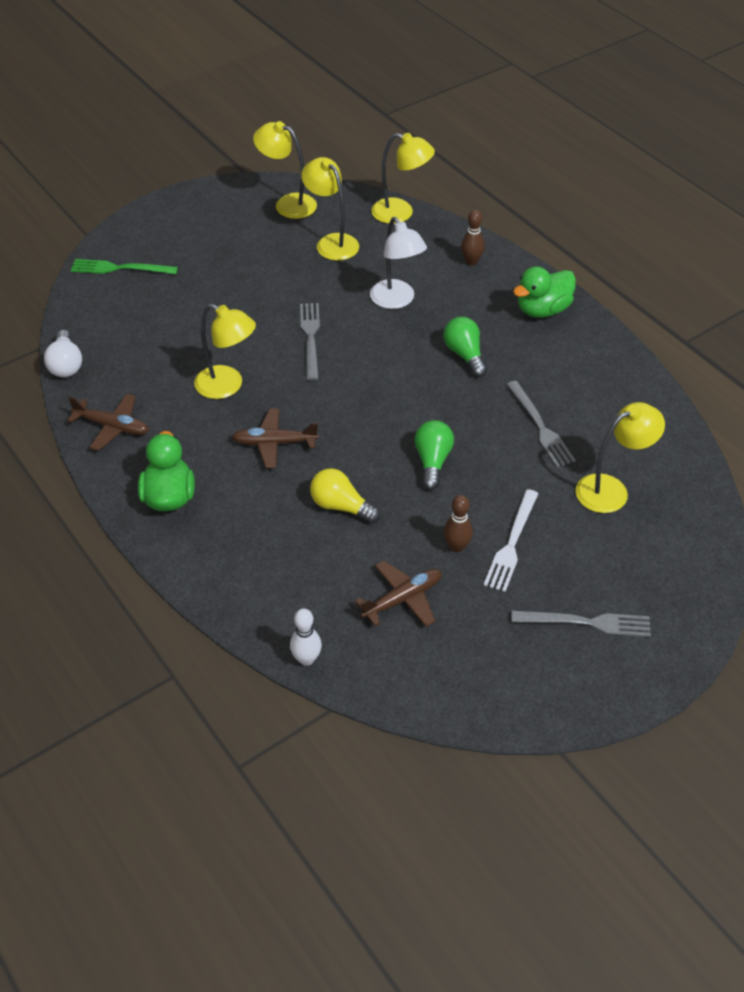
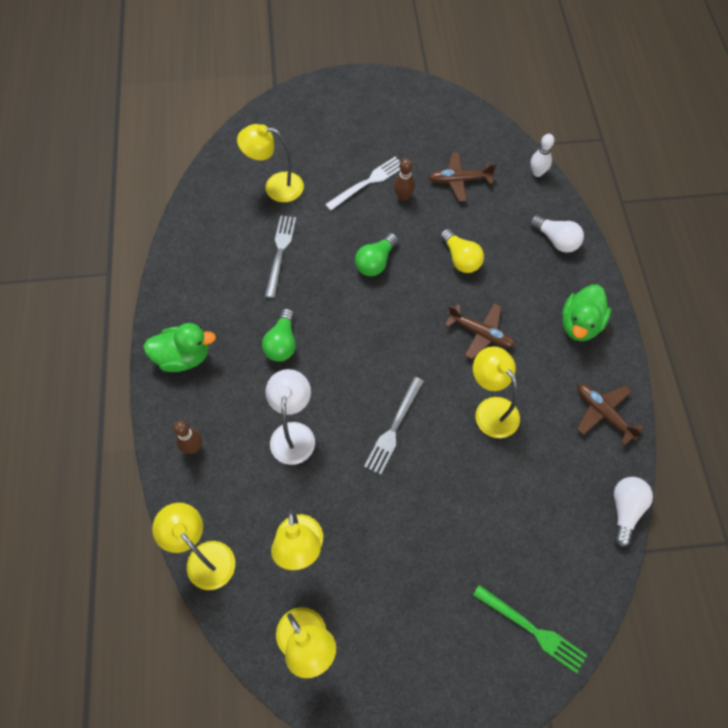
camera: 150 degrees left, 15 degrees up
grey fork [512,610,651,637] -> none
none -> white light bulb [530,215,584,253]

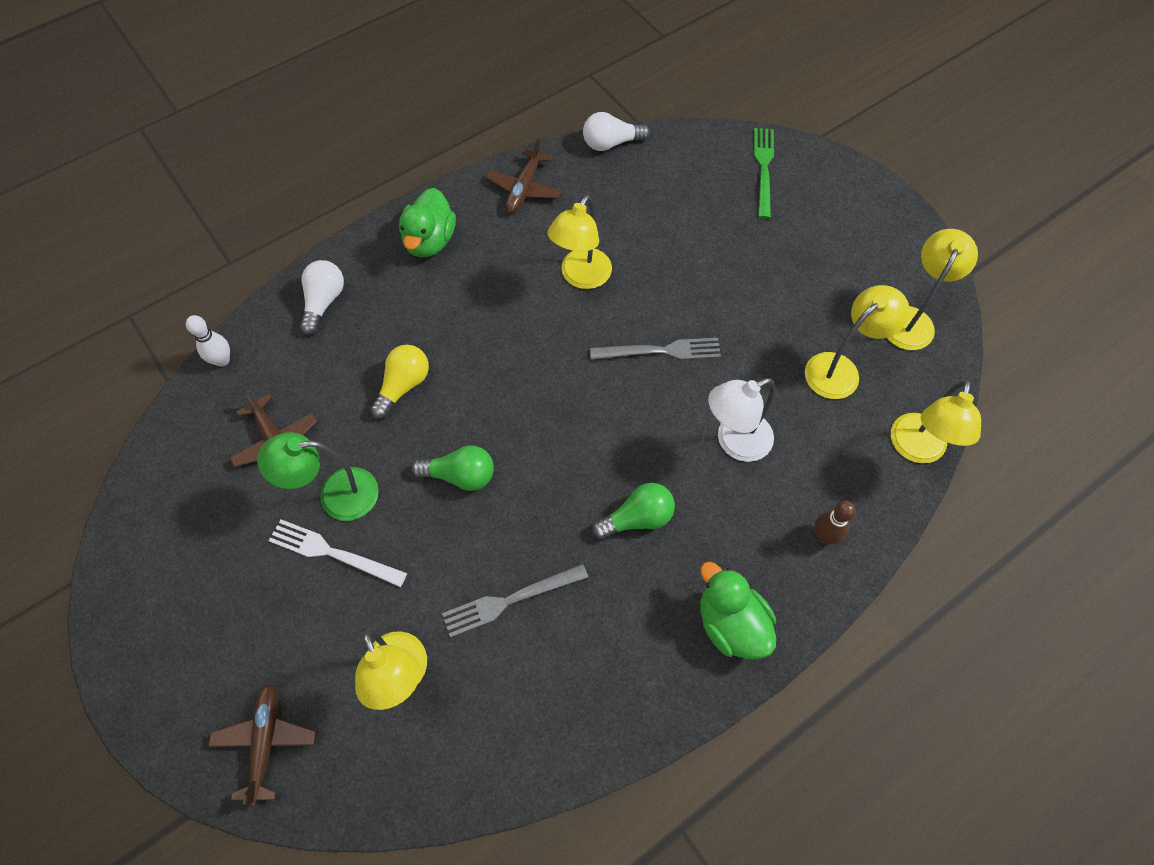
camera: 120 degrees left, 0 degrees up
brown bowling pin [394,158,415,201] -> green lamp [257,432,379,521]
brown plane [445,303,515,359] -> brown plane moved to [208,683,317,805]
green duck [562,284,611,341] -> green duck turned 105 degrees clockwise [399,188,456,257]

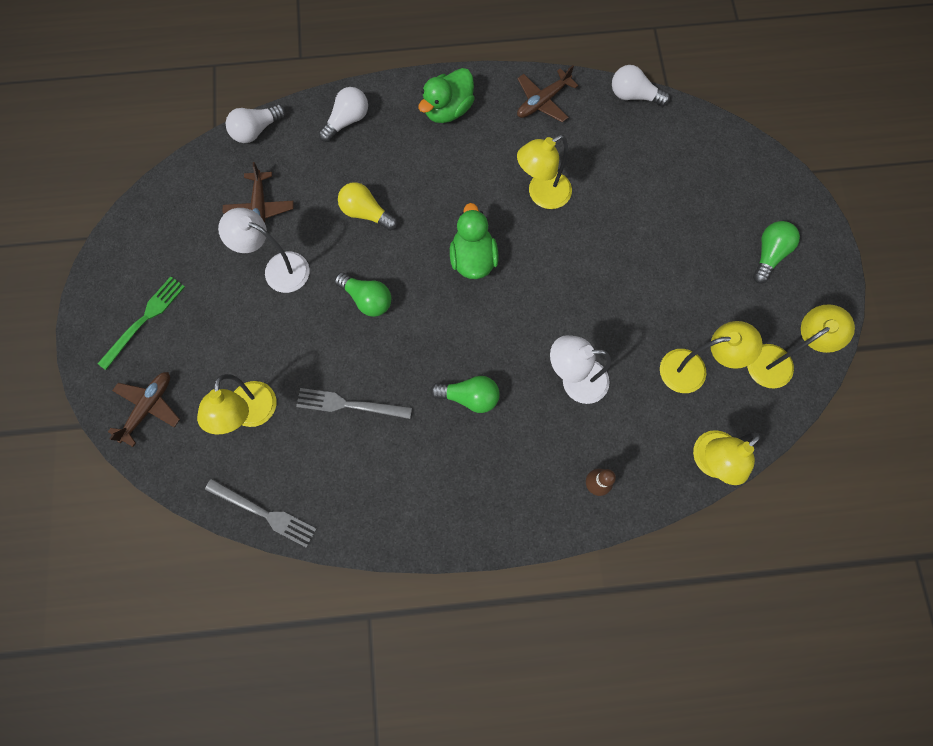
camera: 30 degrees right, 10 degrees up
white bowling pin [186,315,230,367] -> white light bulb [226,104,286,143]
green lamp [257,432,379,521] -> white lamp [218,208,310,293]
white fork [269,519,407,587] -> none
yellow light bulb [370,345,429,419] -> yellow light bulb turned 120 degrees counterclockwise [338,182,398,231]
grey fork [590,338,721,360] -> grey fork moved to [205,478,317,548]
green duck [700,562,776,659] -> green duck moved to [450,203,499,279]
green fork [754,128,774,219] -> green fork moved to [97,277,185,370]
none -> green light bulb [753,221,800,284]

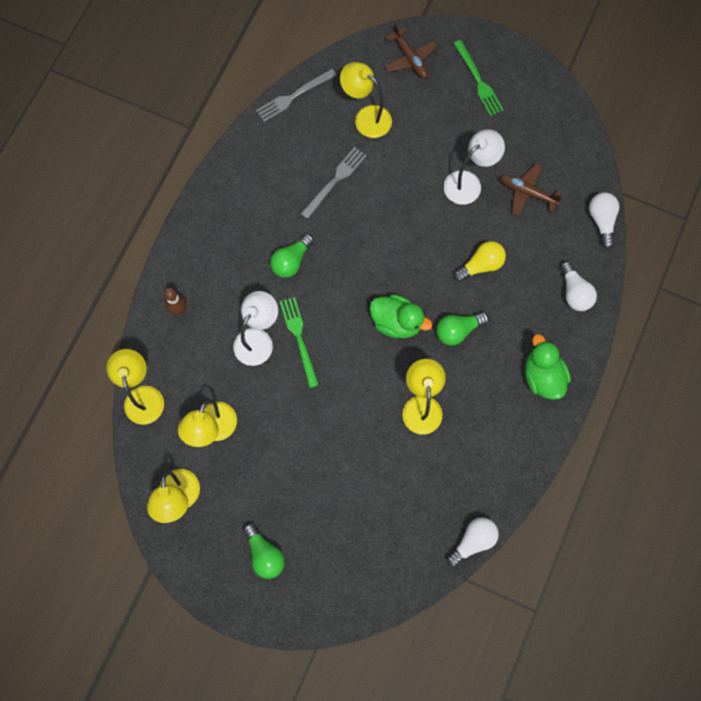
camera: 120 degrees right, 0 degrees up
green light bulb [335,272,391,317] -> green light bulb moved to [436,312,489,346]
brown plane [517,65,578,122] -> none
none -> green fork [280,297,319,388]

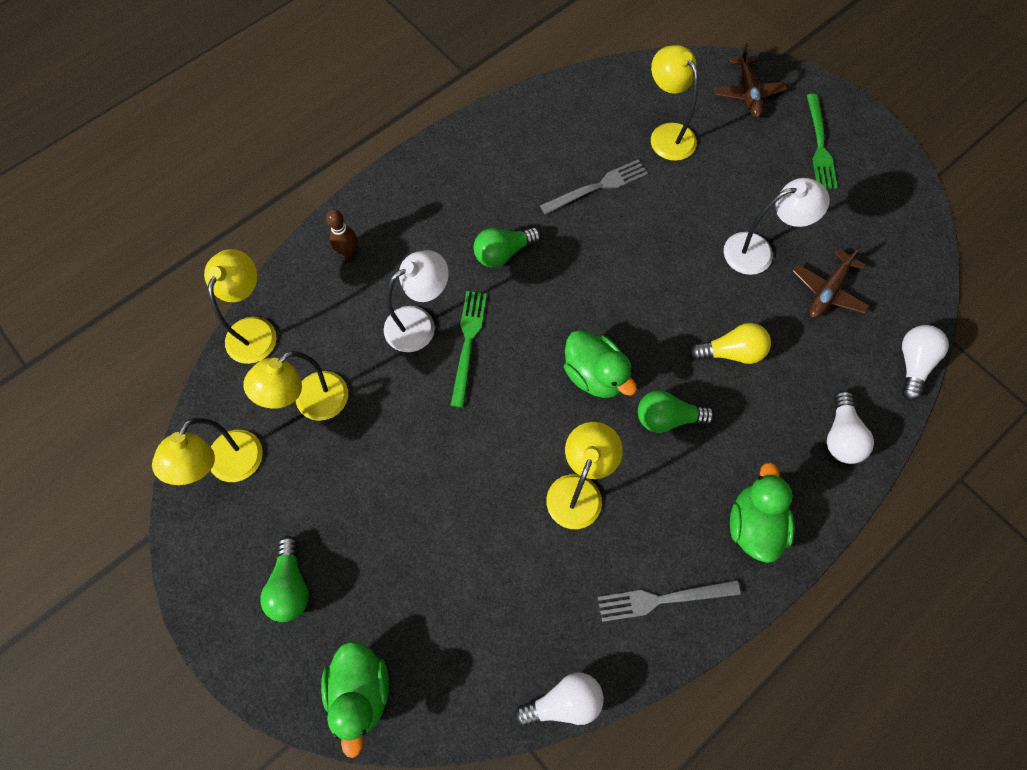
camera: 25 degrees right, 5 degrees down
grey fork [256,69,337,122] -> grey fork moved to [598,580,741,622]
brown plane [500,164,562,216] -> brown plane turned 105 degrees counterclockwise [792,245,869,318]
none -> green duck [321,641,389,758]

